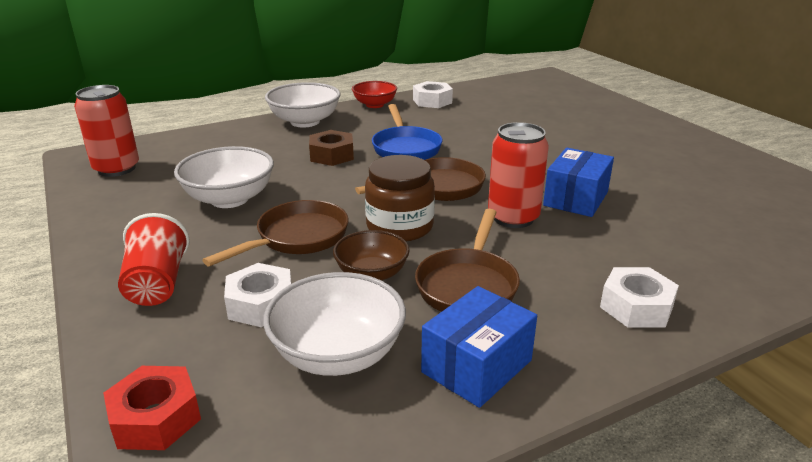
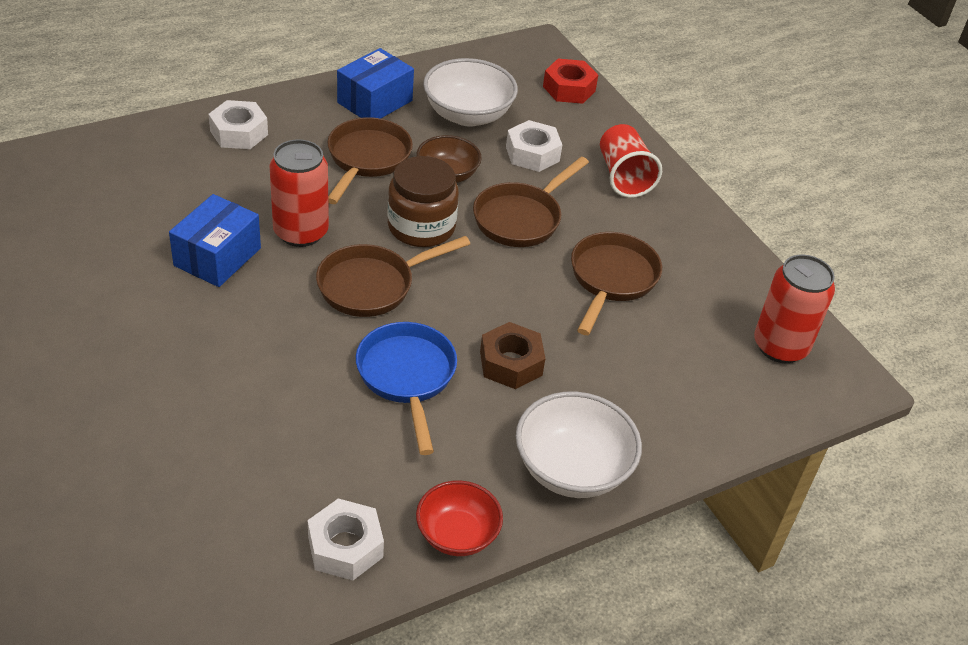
camera: 175 degrees right, 15 degrees up
white bowl [174,146,274,208] -> brown pan [571,232,662,335]

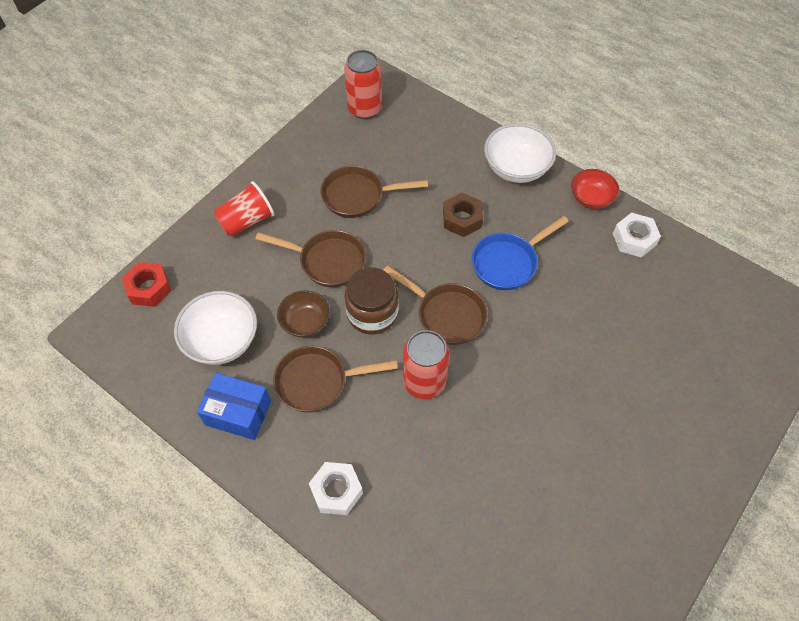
camera: 110 degrees left, 15 degrees up
blue box [169,194,261,287] -> none
white nut [506,120,562,172] -> none

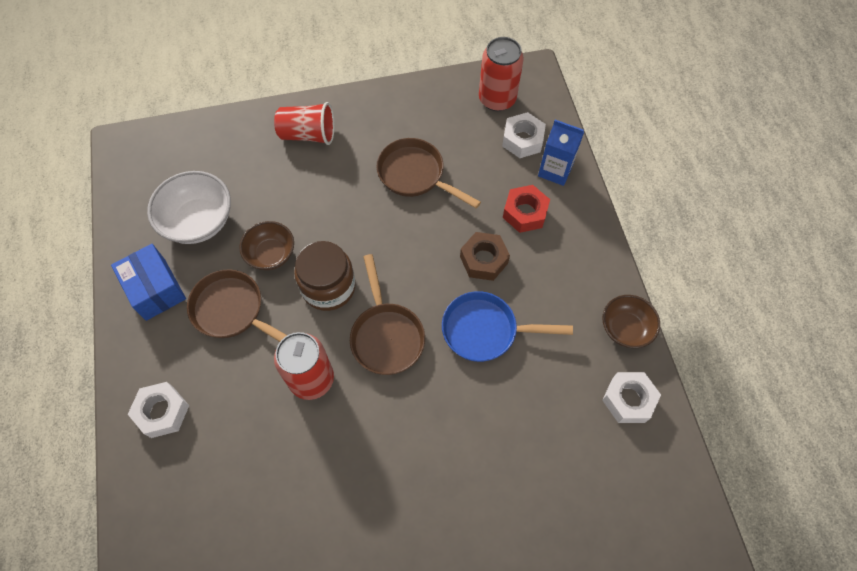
camera: 40 degrees right, 5 degrees up
red nut [122,262,171,307] -> red nut moved to [503,185,550,233]
brown pan [255,230,366,287] -> none
white bowl [484,123,556,183] -> none
red bowl [571,169,619,209] -> brown bowl [602,295,660,348]
none -> white nut [502,112,546,158]
none -> blue carton [538,120,584,186]

